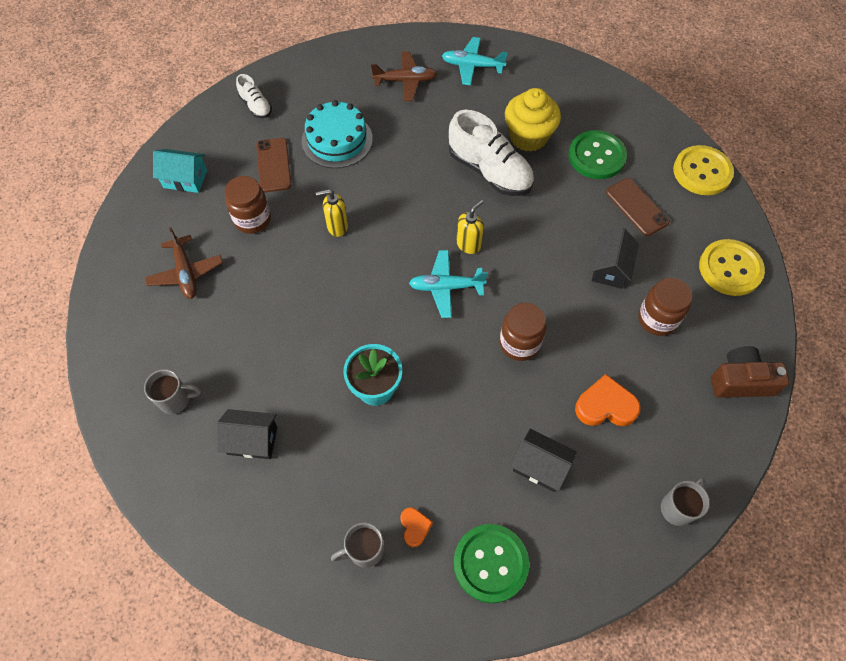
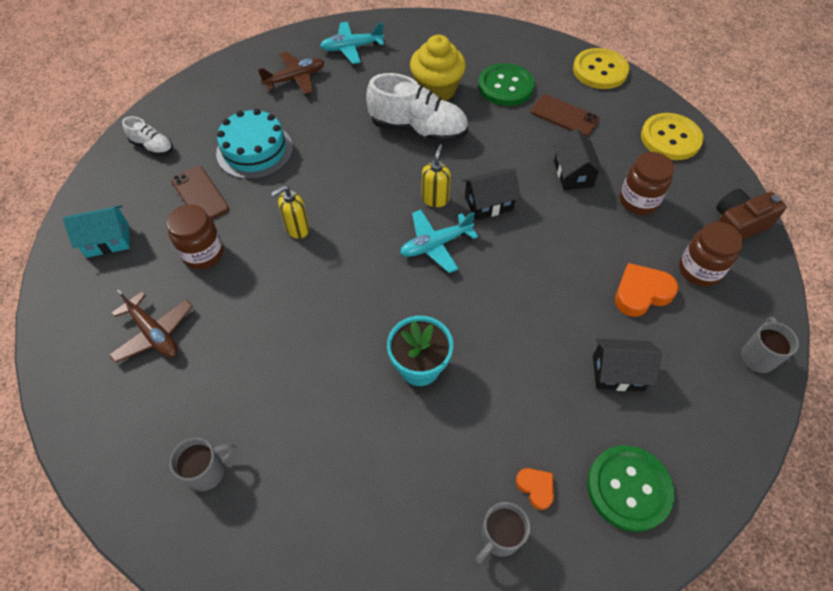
camera: 25 degrees left, 5 degrees down
black house [217,409,277,459] -> black house moved to [462,169,521,220]
brown jar [500,303,546,361] -> brown jar moved to [679,222,743,287]

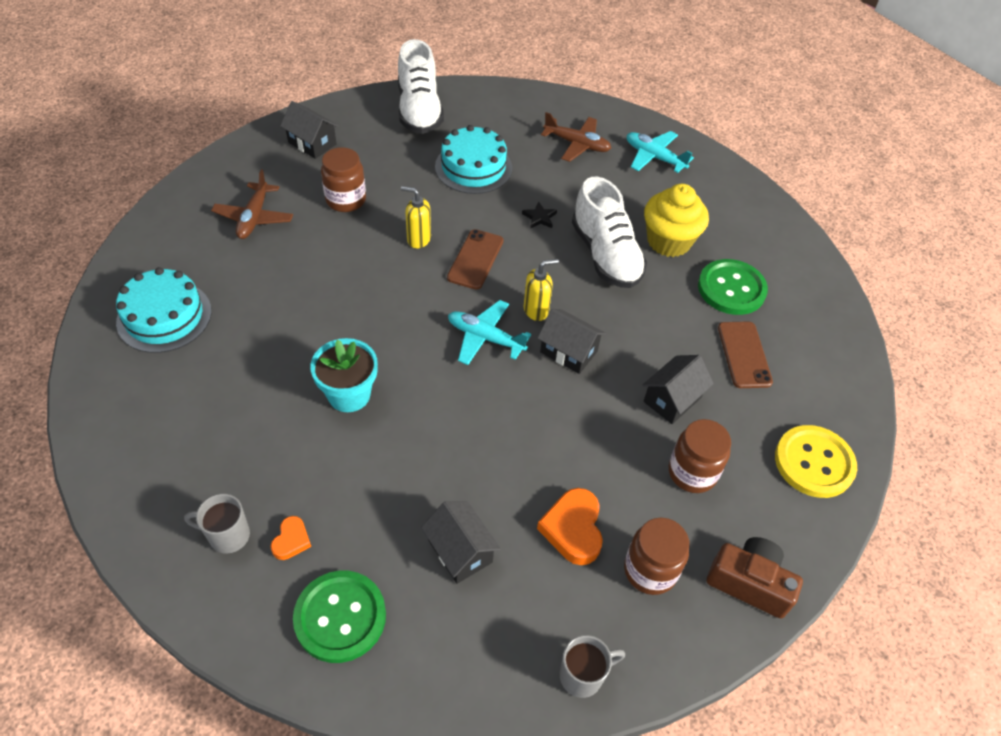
camera: 50 degrees right, 5 degrees down
turquoise house [63,205,130,258] -> black house [280,101,339,159]
white shoe [122,116,173,156] -> white shoe [398,39,444,134], size x1.96
grey mug [170,437,237,491] -> turquoise cake [116,267,212,353]
brown phone [171,166,229,219] -> brown phone moved to [447,229,504,290]
yellow button [573,48,629,89] -> none
orange heart [615,263,679,317] -> orange heart turned 120 degrees counterclockwise [537,488,603,565]
none -> black star [522,201,557,229]

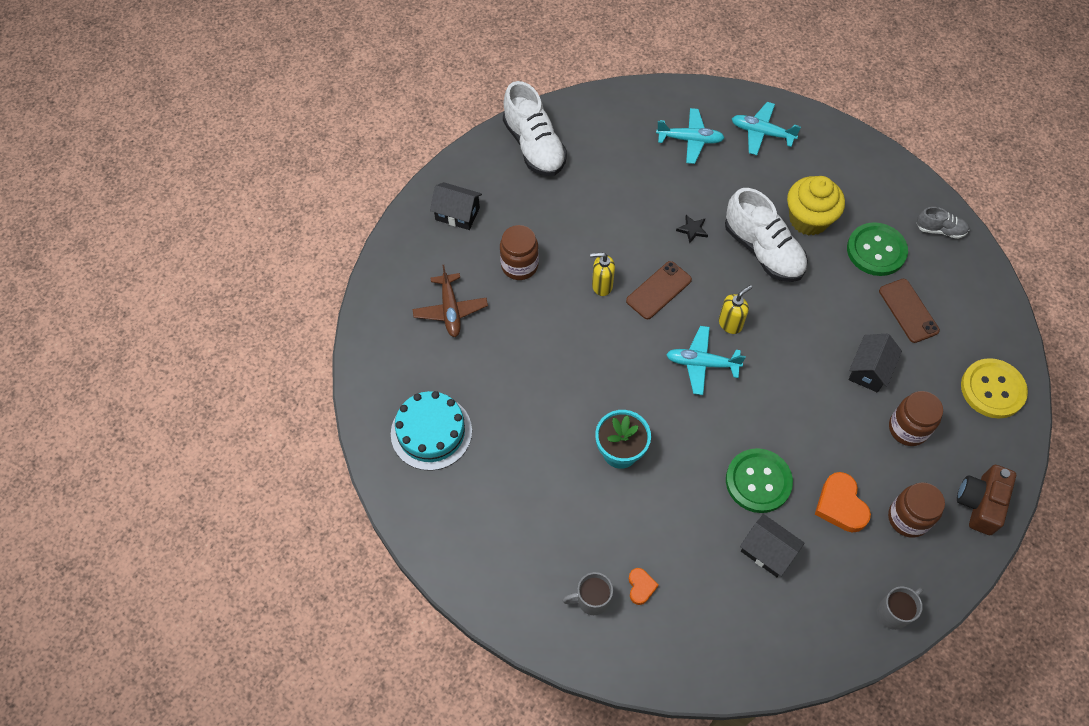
camera: 15 degrees left, 10 degrees up
green button [293,571,386,663] -> green button moved to [726,448,793,513]
turquoise cake [435,125,512,194] -> none
brown phone [447,229,504,290] -> brown phone turned 45 degrees clockwise [626,261,692,319]
black house [537,309,606,374] -> none
brown plane [541,112,611,162] -> turquoise plane [656,108,725,164]
brown camera [707,537,803,618] -> brown camera turned 75 degrees counterclockwise [957,465,1016,535]
none -> grey shoe [916,207,969,239]

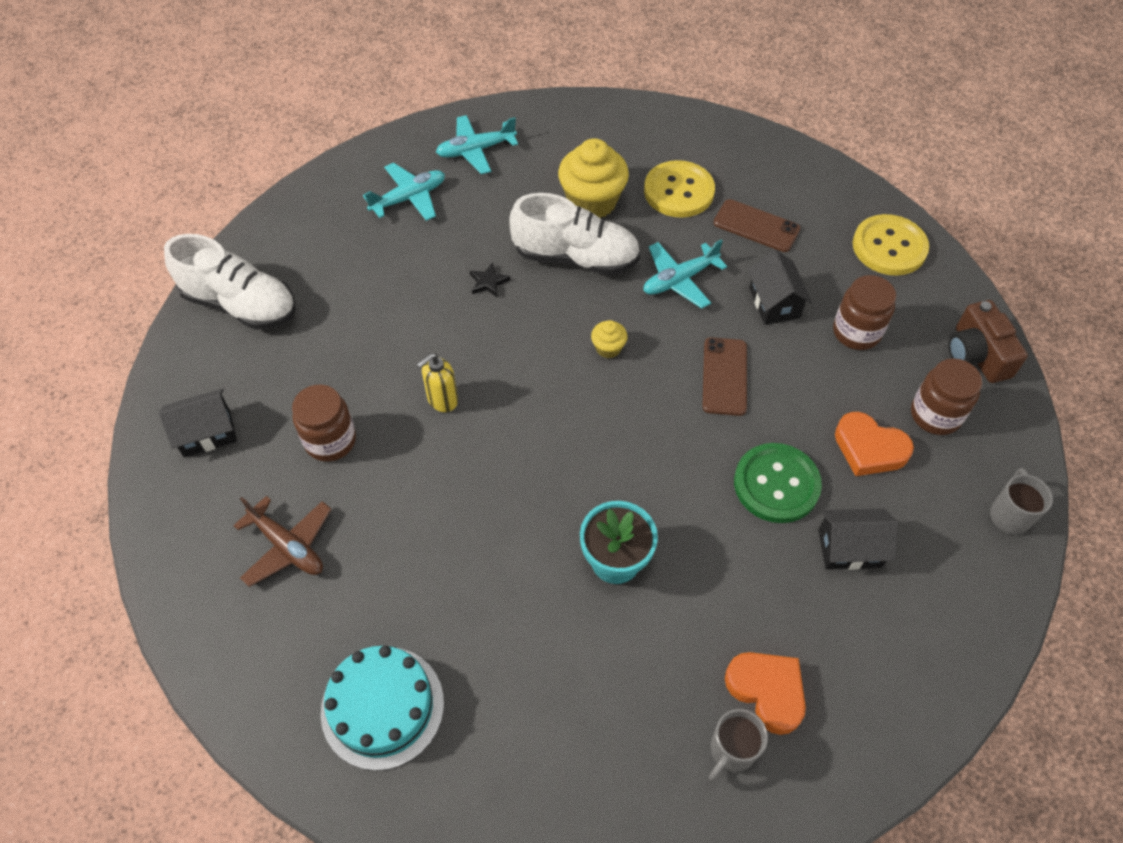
camera: 40 degrees left, 5 degrees down
brown phone [626,261,692,319] -> brown phone moved to [702,337,747,416]
orange heart [629,568,659,605] -> orange heart [725,652,806,735], size x1.76
turquoise plane [666,326,746,395] -> turquoise plane moved to [643,239,727,309]
yellow soap dispenser [719,285,752,334] -> yellow cupcake [591,320,628,358]
green button [847,222,908,276] -> yellow button [644,160,715,218]
grey shoe [916,207,969,239] -> none

